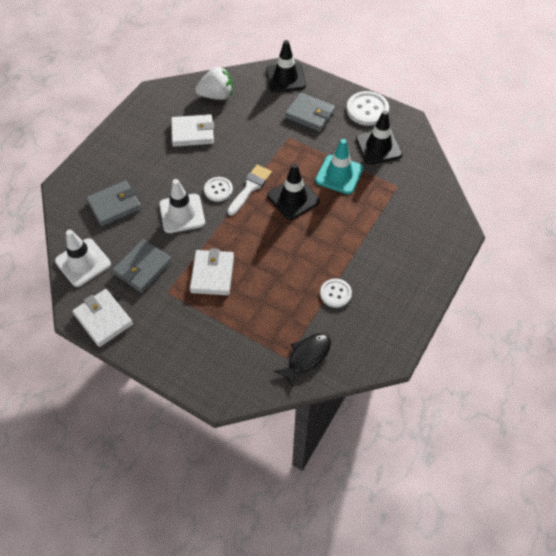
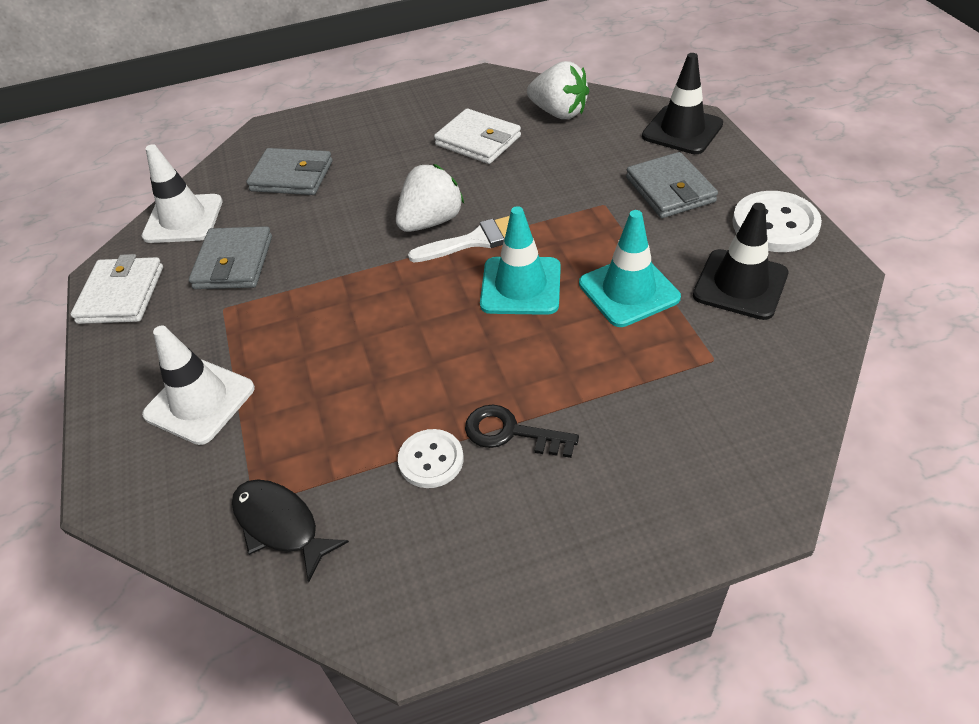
camera: 45 degrees right, 10 degrees down
grey wallet [112,239,172,293] -> grey wallet turned 75 degrees counterclockwise [189,226,272,289]
white traffic cone [159,179,205,233] -> white traffic cone moved to [142,325,255,445]
white wallet [190,248,234,295] -> none
white button [204,177,233,202] -> white strawberry [396,164,464,232]
black traffic cone [268,163,320,220] -> turquoise traffic cone [480,206,561,315]
black fish [274,333,331,388] -> black fish turned 135 degrees counterclockwise [232,479,349,582]
none -> black key [465,405,579,458]

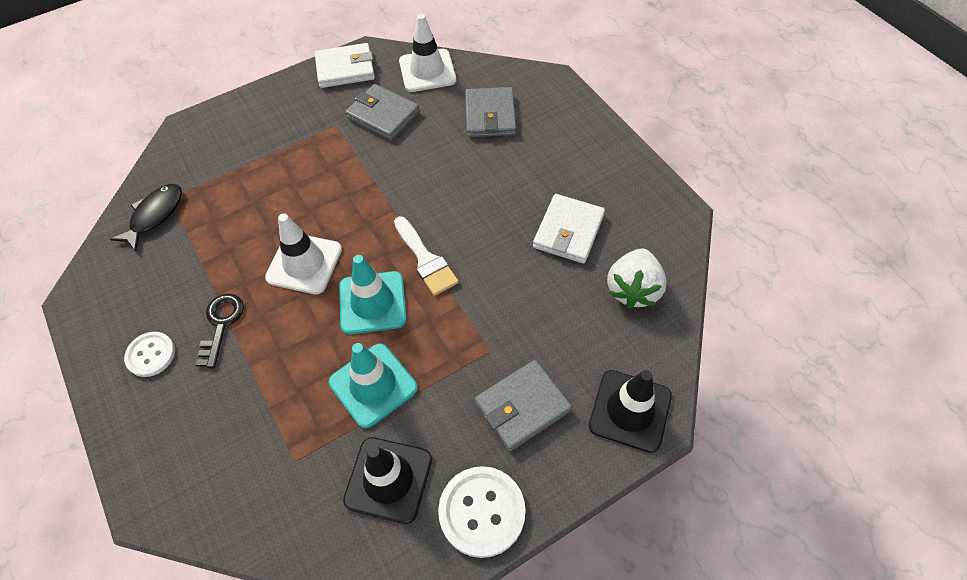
camera: 75 degrees right, 10 degrees up
white traffic cone [142,325,255,445] -> white traffic cone moved to [265,213,342,295]
grey wallet [189,226,272,289] -> grey wallet turned 45 degrees clockwise [345,84,420,141]
white strawberry [396,164,464,232] -> none
white button [398,429,464,488] -> white button moved to [124,332,175,377]

